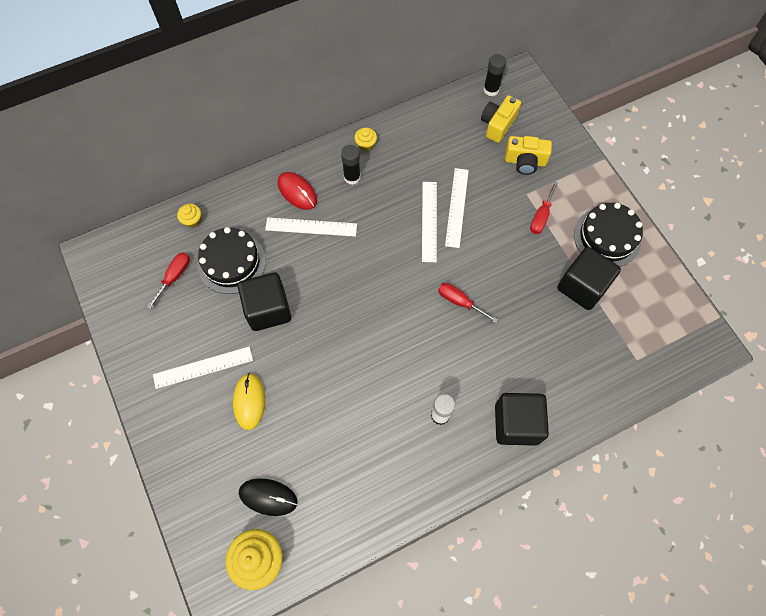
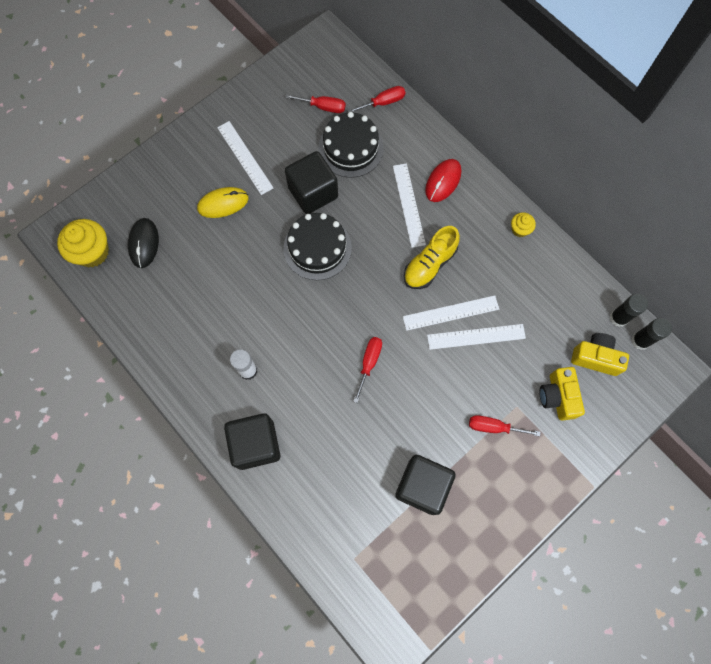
camera: 75 degrees right, 5 degrees up
yellow cupcake [177,204,201,228] -> red screwdriver [348,86,405,113]
black glue stick [341,145,361,185] -> black glue stick moved to [610,294,648,327]
black cake [574,203,643,267] -> black cake moved to [283,213,352,280]
none -> yellow shoe [404,226,460,289]

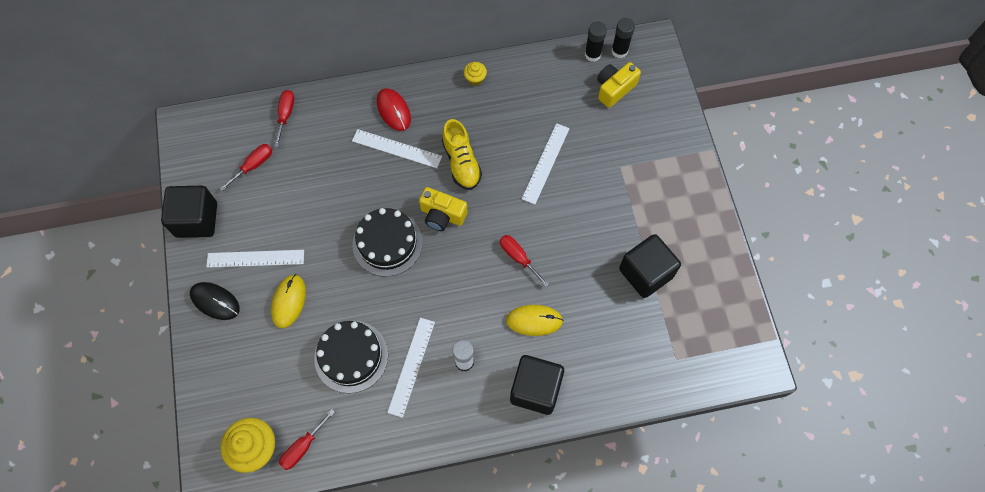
camera: 60 degrees left, 5 degrees down
black mouse [128,218,159,268] -> black mouse moved to [190,282,240,320]
black cube [285,151,338,214] -> black cube moved to [161,186,217,238]
black cake [318,112,384,178] -> black cake moved to [314,321,388,393]
white ruler [403,295,499,331] -> white ruler moved to [387,318,435,418]
red screwdriver [469,415,541,436] -> red screwdriver moved to [279,409,335,470]
yellow camera [539,367,585,421] -> yellow camera moved to [419,187,468,231]
none -> yellow mouse [506,305,563,336]

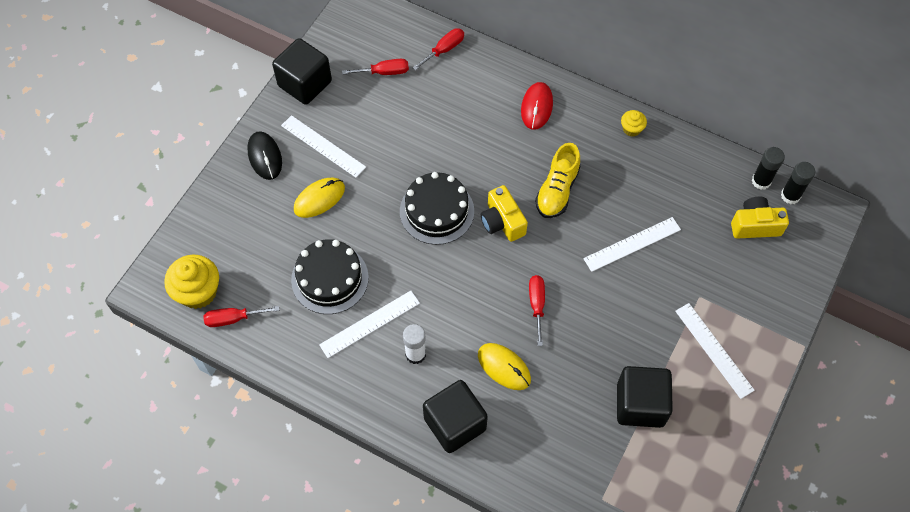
camera: 40 degrees right, 5 degrees down
white ruler [352,129,442,168] -> white ruler moved to [675,303,755,399]

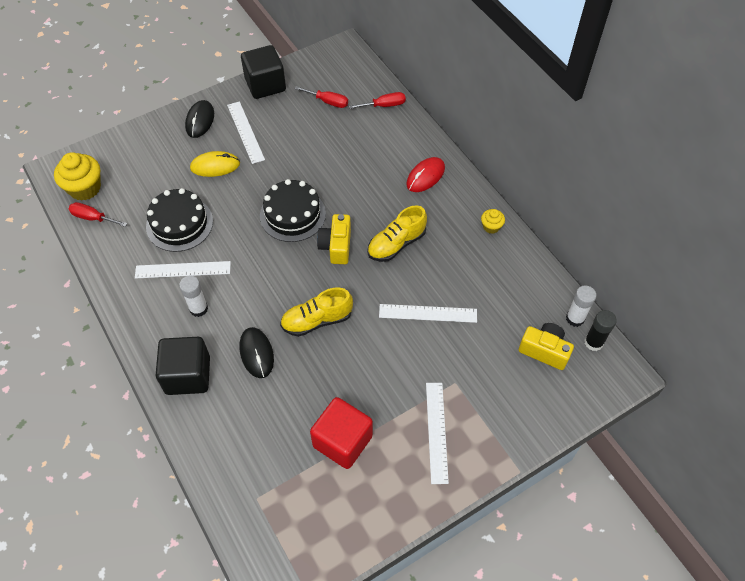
camera: 30 degrees right, 5 degrees down
yellow mouse [478,343,531,390] -> black mouse [240,327,274,378]
red screwdriver [529,275,545,346] -> yellow shoe [280,288,353,337]
black cube [617,366,673,428] -> red cube [310,397,373,469]
black glue stick [752,147,785,190] -> white glue stick [566,285,596,327]

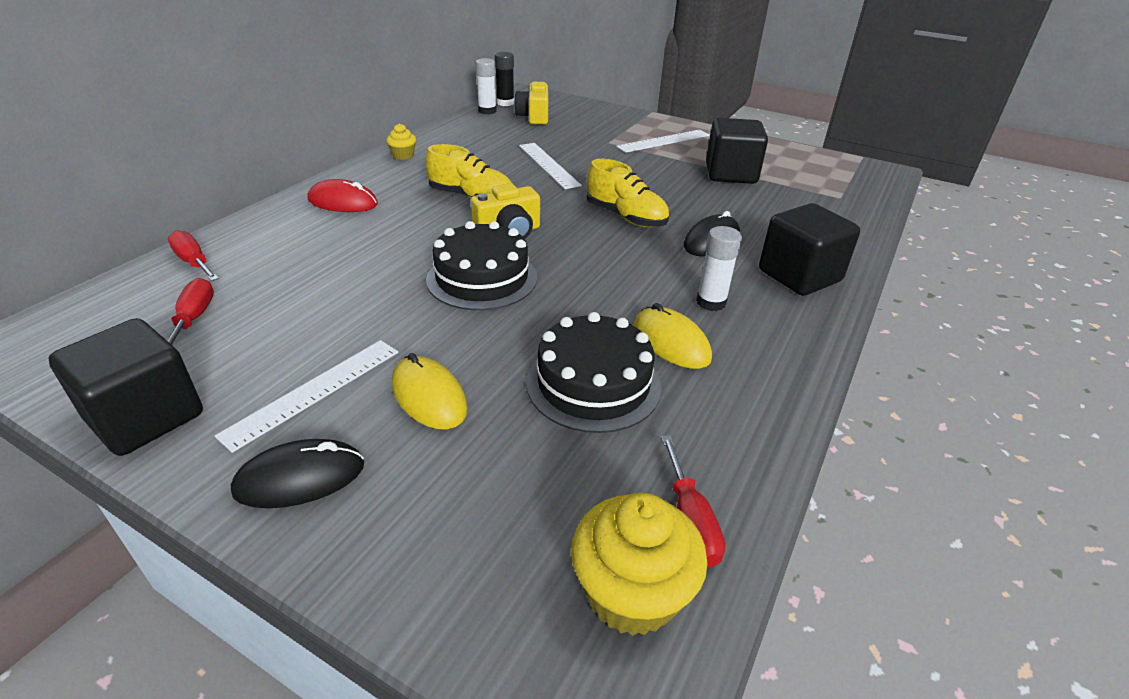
camera: 120 degrees left, 20 degrees down
white ruler [135,261,231,279] -> yellow mouse [634,303,712,369]
red cube [310,397,373,469] -> black cube [706,118,768,184]

